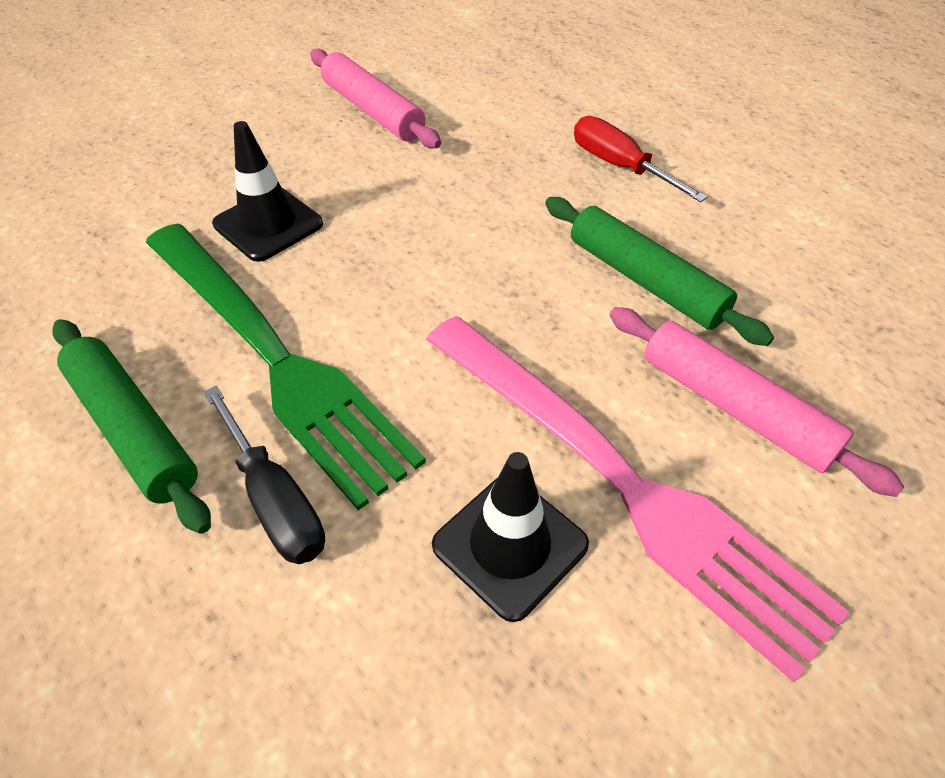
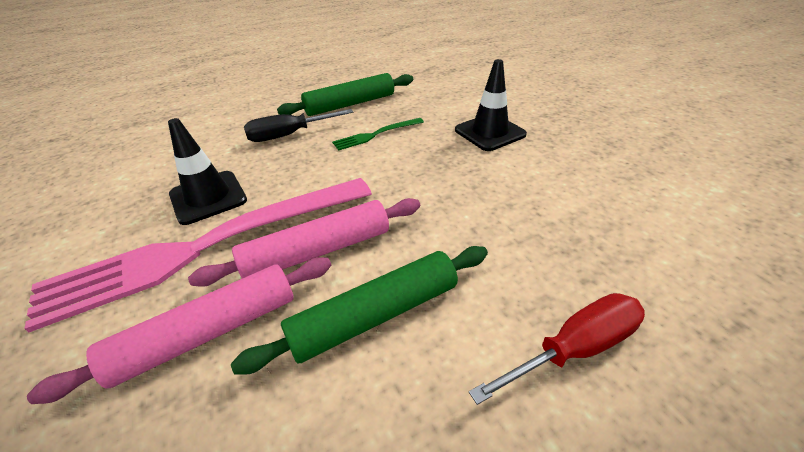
camera: 105 degrees right, 10 degrees down
green fork [146,223,426,510] -> green fork [332,118,424,151], size x0.41
pink rolling pin [310,49,441,148] -> pink rolling pin moved to [188,198,420,287]

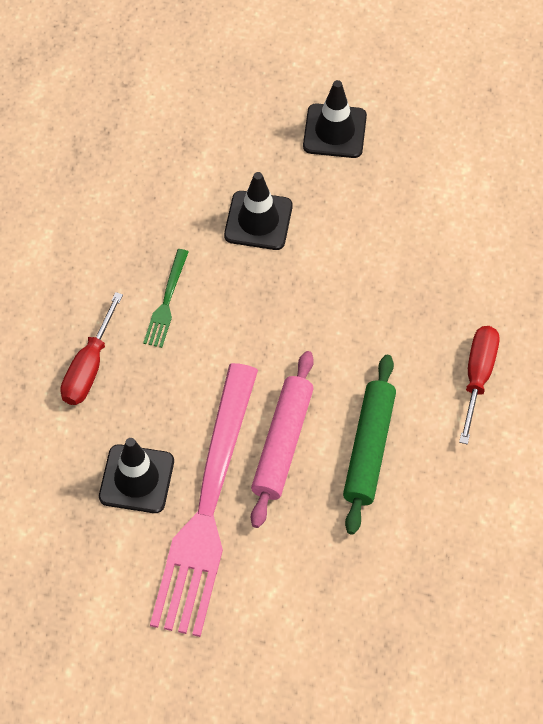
camera: 50 degrees left, 20 degrees up
pink rolling pin [27,257,331,404] -> none
black screwdriver [244,109,353,142] -> red screwdriver [60,292,123,405]
green rolling pin [277,73,413,116] -> none
none -> black traffic cone [303,80,367,158]

